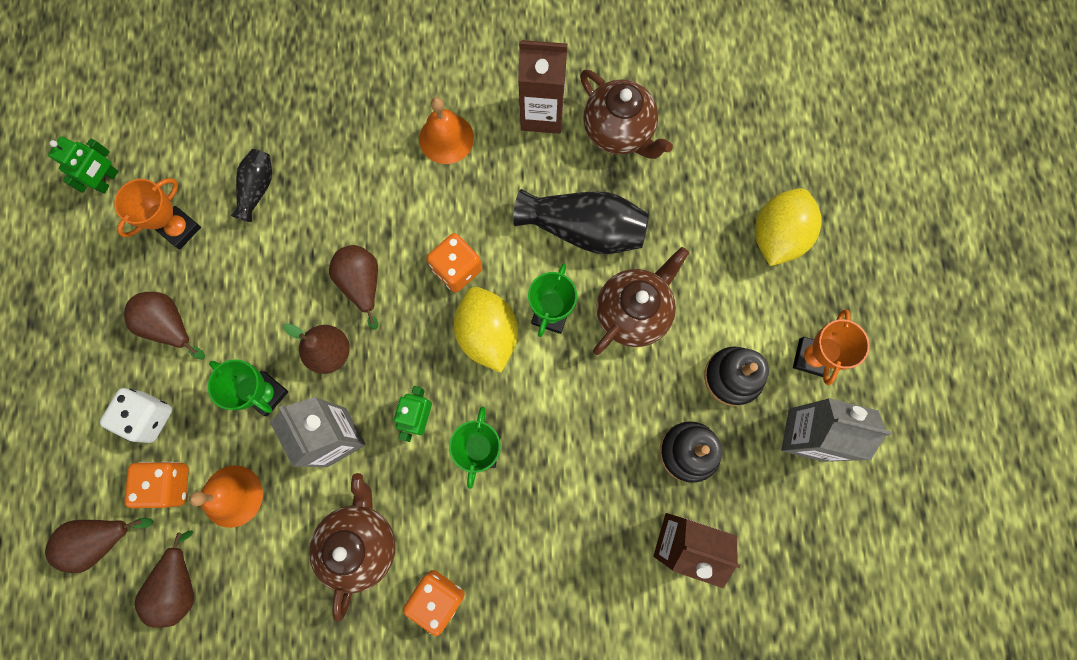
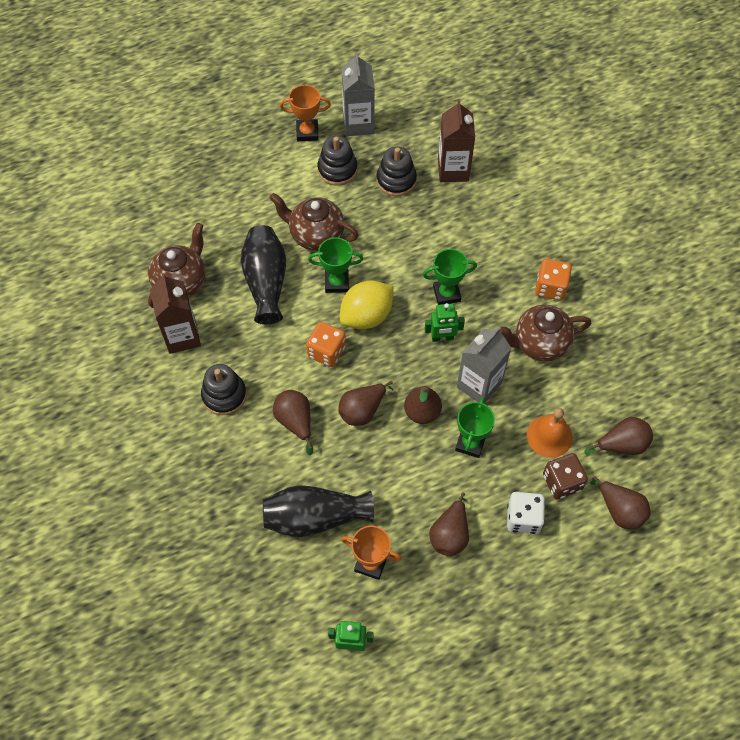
camera: 110 degrees left, 15 degrees down
orange dice [124,461,189,508] -> brown dice [543,453,588,499]
black vase [231,149,272,222] -> black vase [263,485,374,537], size x1.82
orange bell [419,97,474,164] -> black stacking toy [201,364,247,415]
yellow lemon [755,188,822,266] -> none
none -> brown pear [273,390,313,455]

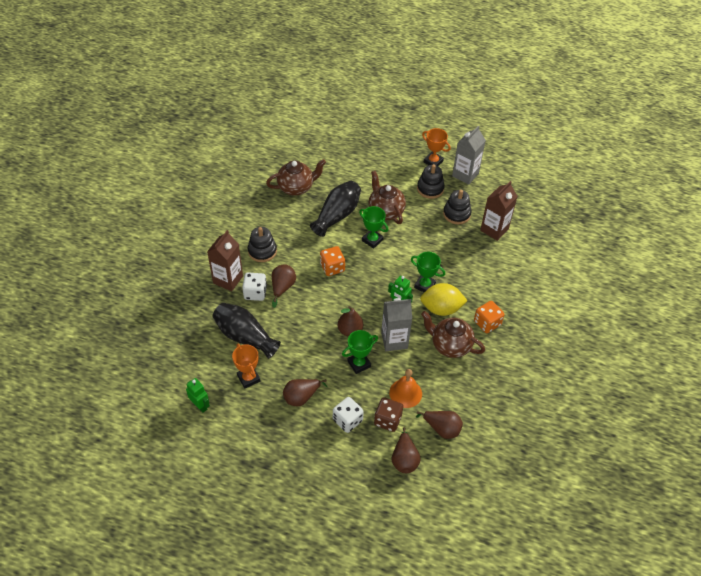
camera: 40 degrees right, 10 degrees down
brown carton [150,273,201,354] -> brown carton moved to [207,230,243,291]
brown pear [338,381,393,426] -> none
yellow lemon [340,280,394,329] -> yellow lemon moved to [420,283,468,316]
none -> white dice [242,273,267,301]

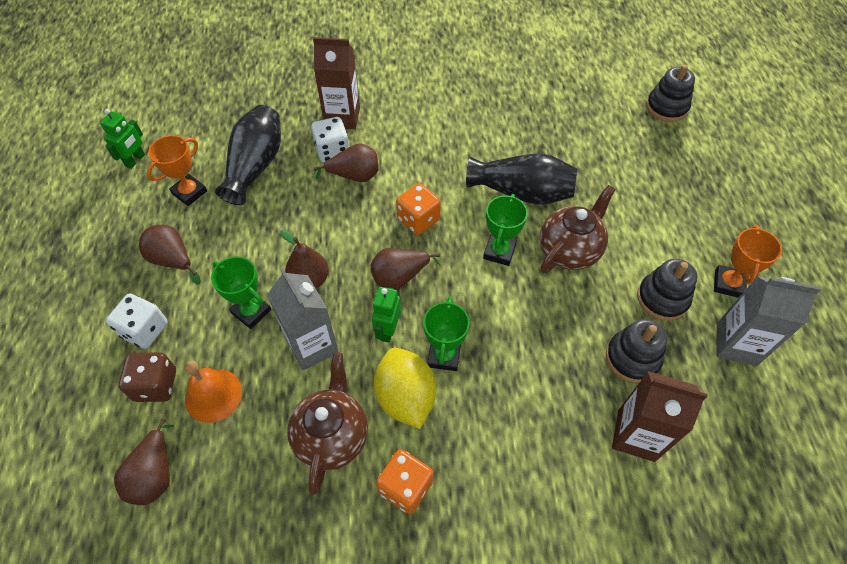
camera: 70 degrees right, 5 degrees up
black stacking toy [248,227,277,262] -> black stacking toy moved to [646,64,695,122]
brown teapot [266,159,326,196] -> none
brown pear [392,427,421,473] -> brown pear moved to [371,248,441,290]

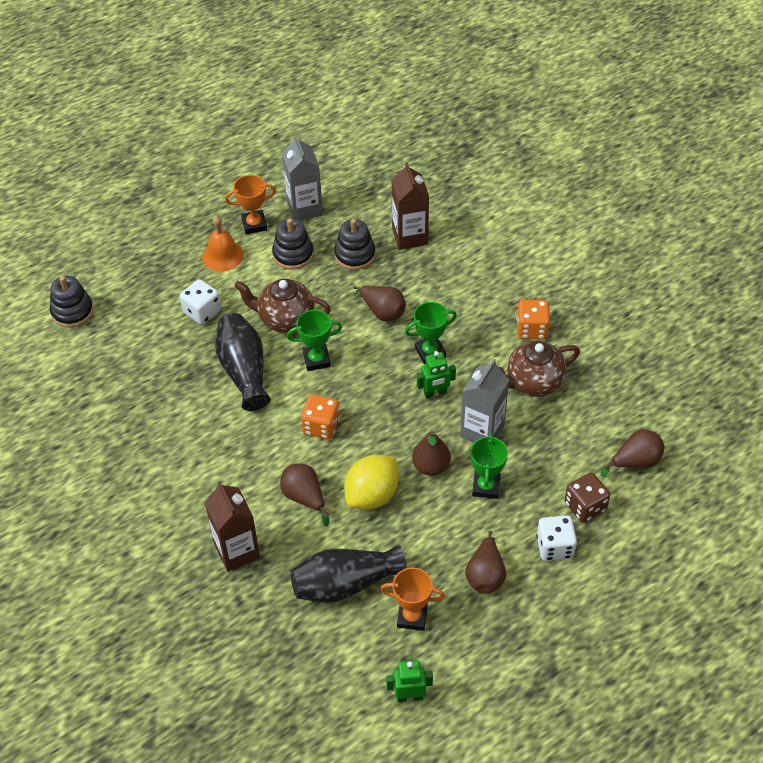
camera: 120 degrees left, 5 degrees down
orange bell [185,360,242,423] -> orange bell moved to [202,215,244,271]
white dice [311,117,349,163] -> white dice moved to [180,279,221,325]
brown pear [371,248,441,290] -> brown pear moved to [353,286,406,321]
yellow lemon [374,348,436,429] -> yellow lemon moved to [344,455,399,510]

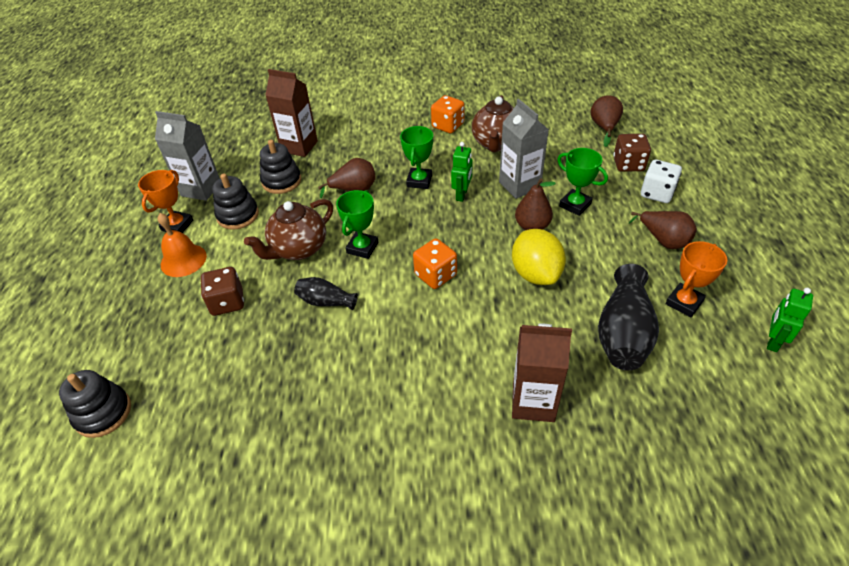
camera: 55 degrees left, 5 degrees down
white dice [180,279,221,325] -> brown dice [201,267,244,316]
black vase [215,313,271,411] -> black vase [294,277,358,310], size x0.55
brown pear [280,463,329,526] -> none

